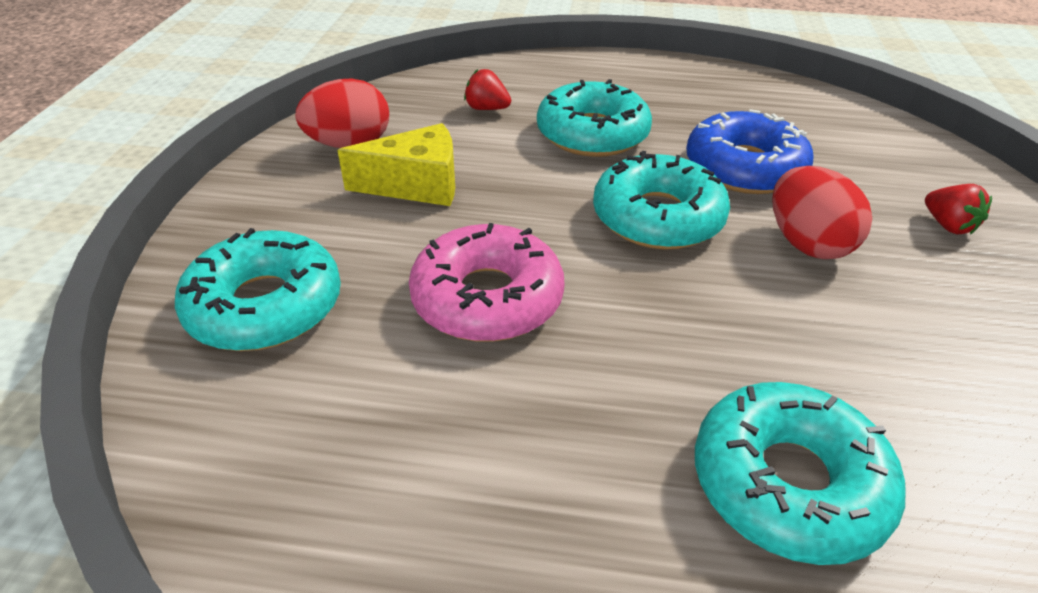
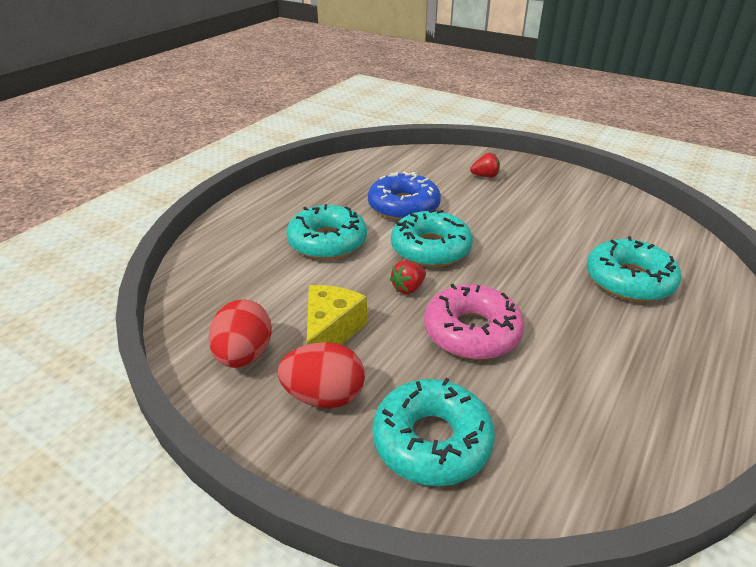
camera: 65 degrees left, 5 degrees down
red strawberry [464,69,511,110] -> red strawberry moved to [390,261,426,294]
red egg [772,166,872,259] -> red egg moved to [278,342,365,408]

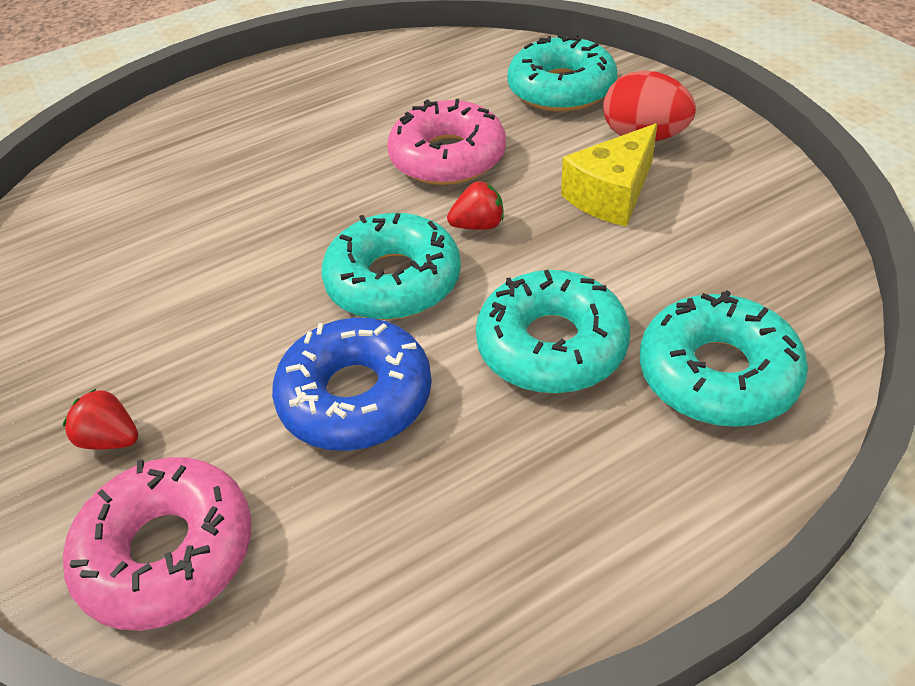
camera: 150 degrees left, 10 degrees up
red egg [208,299,272,368] -> none
turquoise donut [586,236,681,302] -> turquoise donut moved to [640,290,808,427]
none -> pink donut [63,457,251,631]

